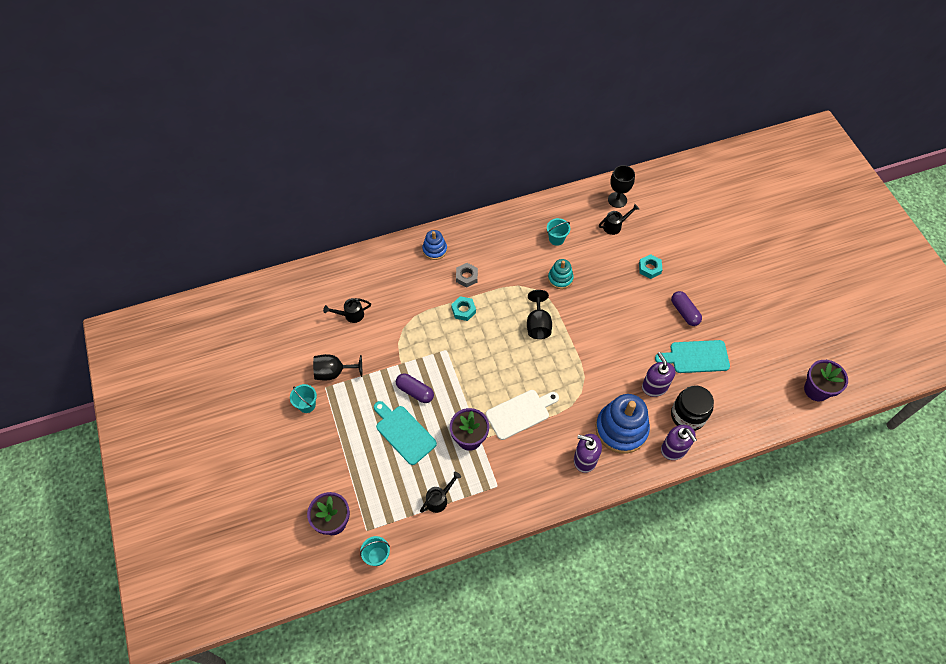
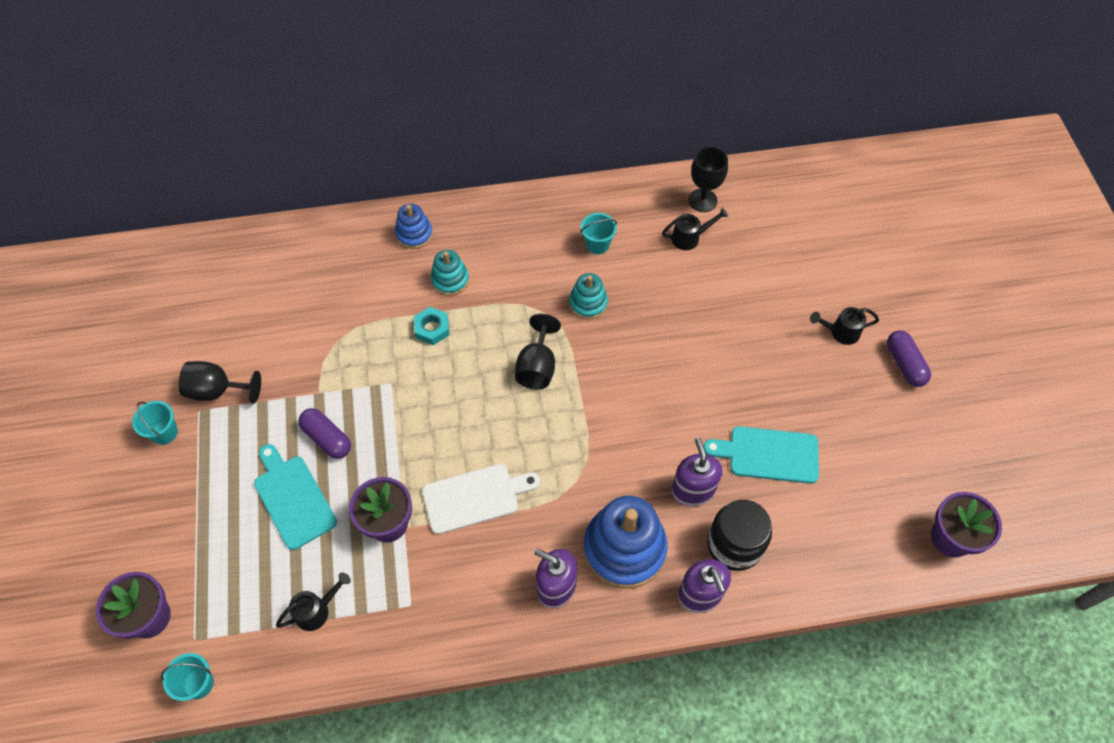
camera: 10 degrees right, 0 degrees up
black watering can [323,298,371,323] -> black watering can moved to [810,307,879,345]
grey nut [456,263,478,288] -> turquoise stacking toy [431,250,469,296]
turquoise nut [639,254,662,279] -> none
purple capsule [671,291,702,326] -> purple capsule moved to [887,330,931,387]

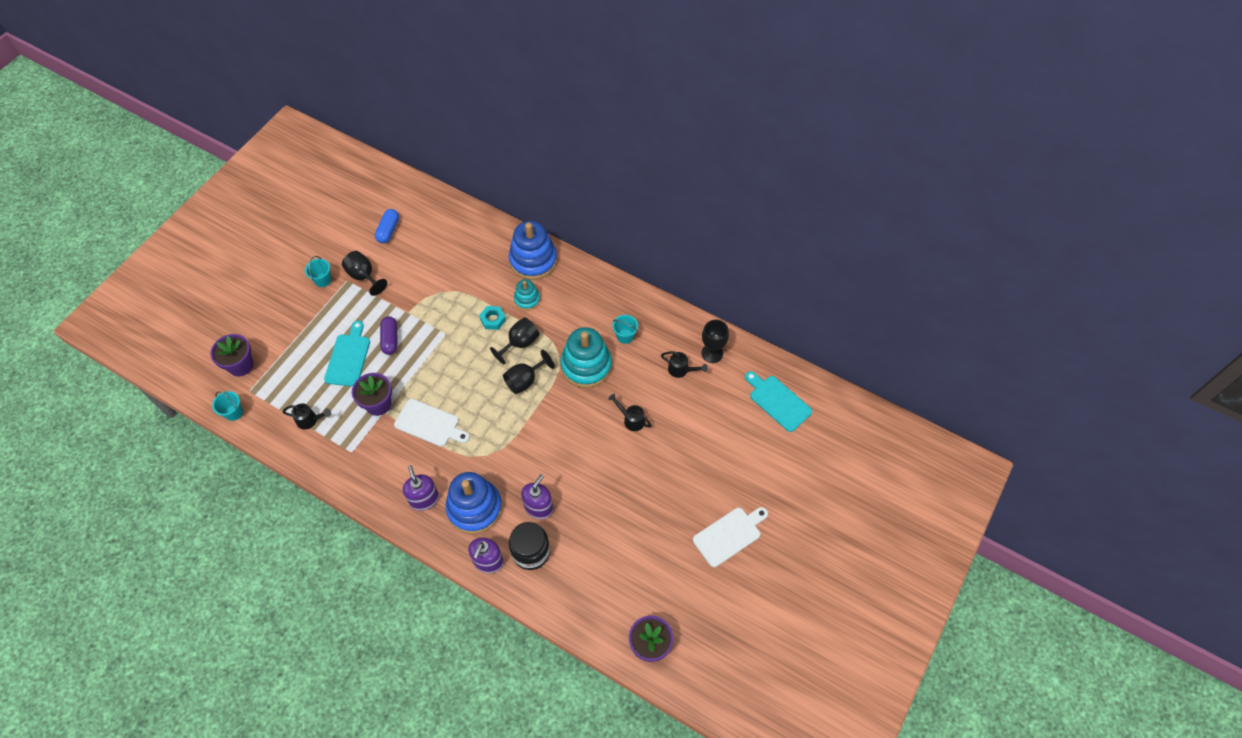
camera: 40 degrees right, 0 degrees up
blue stacking toy [395,204,433,249] -> blue stacking toy [509,221,557,280], size x1.88
turquoise stacking toy [569,273,608,320] -> turquoise stacking toy [561,327,612,388], size x1.88
turquoise cutting board [704,426,819,484] -> turquoise cutting board moved to [745,371,812,432]
black watering can [810,307,879,345] -> black watering can moved to [608,394,652,431]
purple capsule [887,330,931,387] -> white cutting board [693,507,768,567]
none -> blue capsule [375,209,399,243]
none -> black goblet [490,317,540,364]

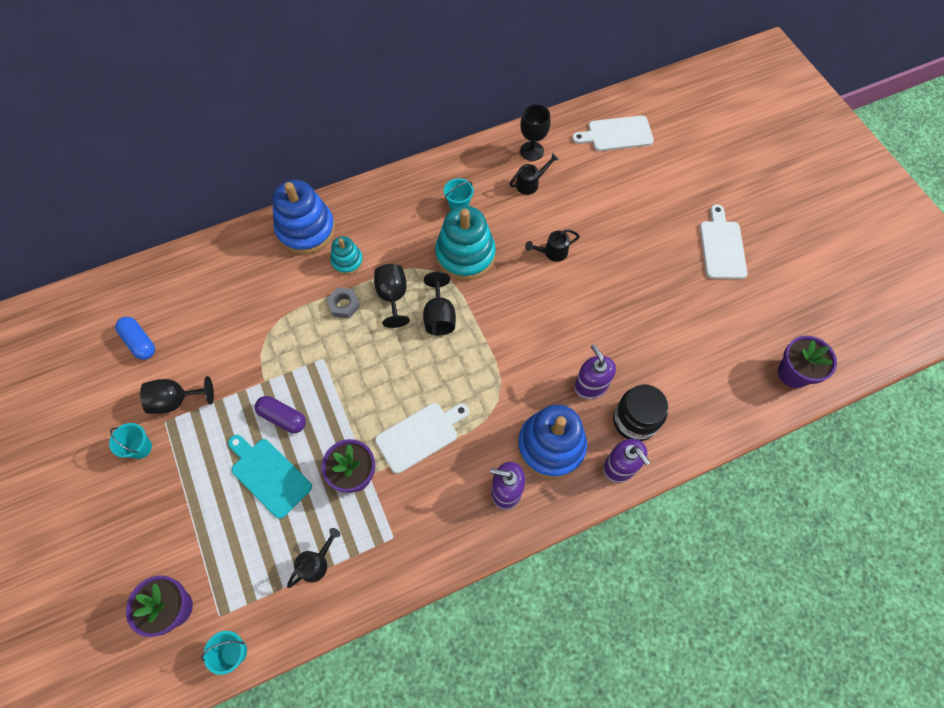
camera: 55 degrees left, 5 degrees up
turquoise nut [479,306,506,330] -> grey nut [327,288,360,319]
turquoise cutting board [745,371,812,432] -> white cutting board [572,116,654,151]

